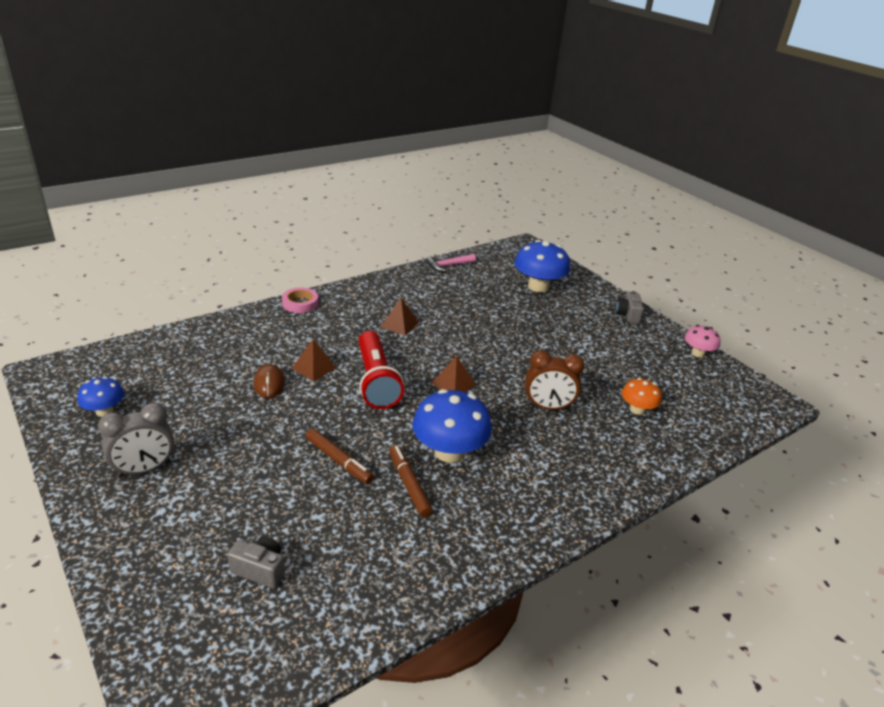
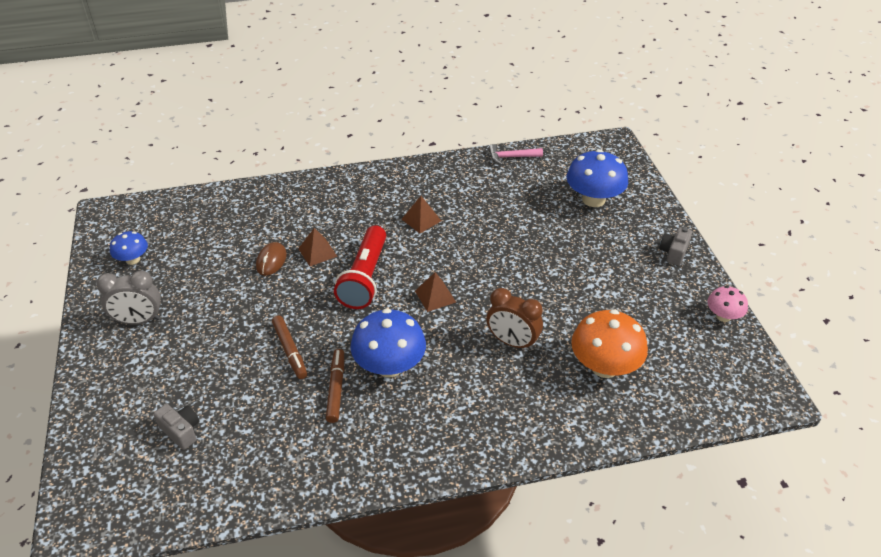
camera: 25 degrees right, 10 degrees up
pink tape [282,287,318,313] -> none
orange mushroom [622,378,662,415] -> orange mushroom [571,309,648,378], size x1.79

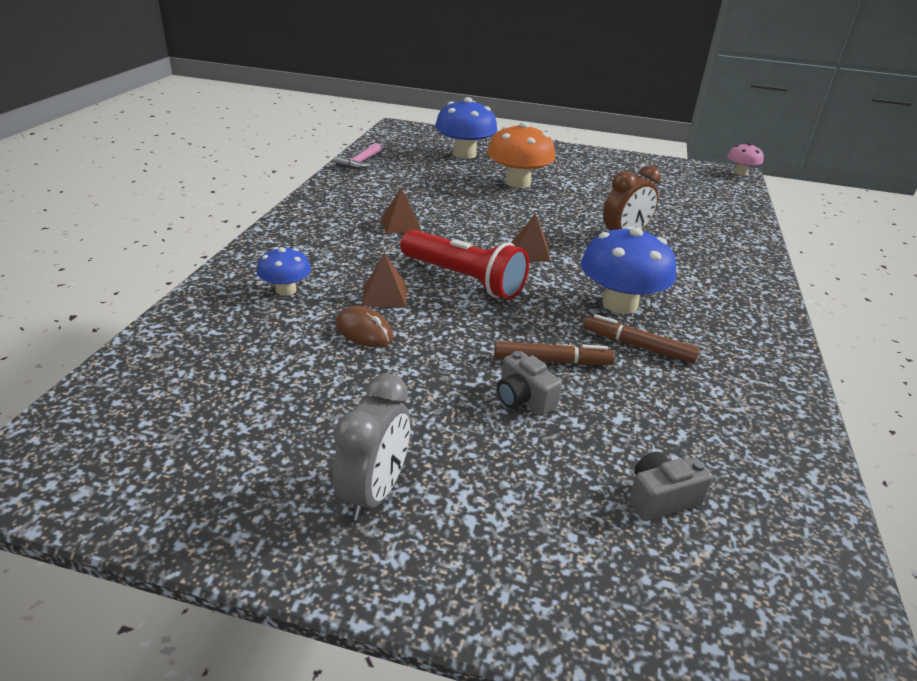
camera: 65 degrees left, 10 degrees down
blue mushroom [110,231,148,265] -> blue mushroom moved to [257,247,311,296]
orange mushroom [571,309,648,378] -> orange mushroom moved to [487,122,555,188]
grey camera [659,227,692,266] -> grey camera moved to [497,351,562,416]
pink mushroom [707,286,748,322] -> pink mushroom moved to [727,143,764,176]

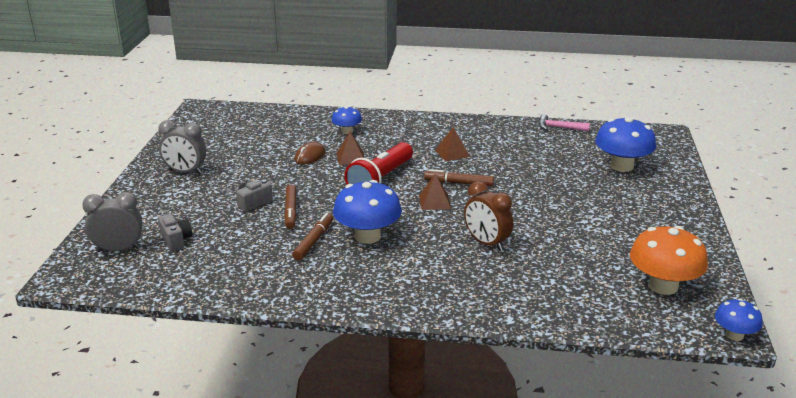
camera: 85 degrees right, 5 degrees down
orange mushroom [487,122,555,188] -> orange mushroom moved to [630,226,708,295]
pink mushroom [727,143,764,176] -> blue mushroom [715,298,763,341]
none -> grey clock [82,192,143,252]
none -> brown marker [424,169,494,186]

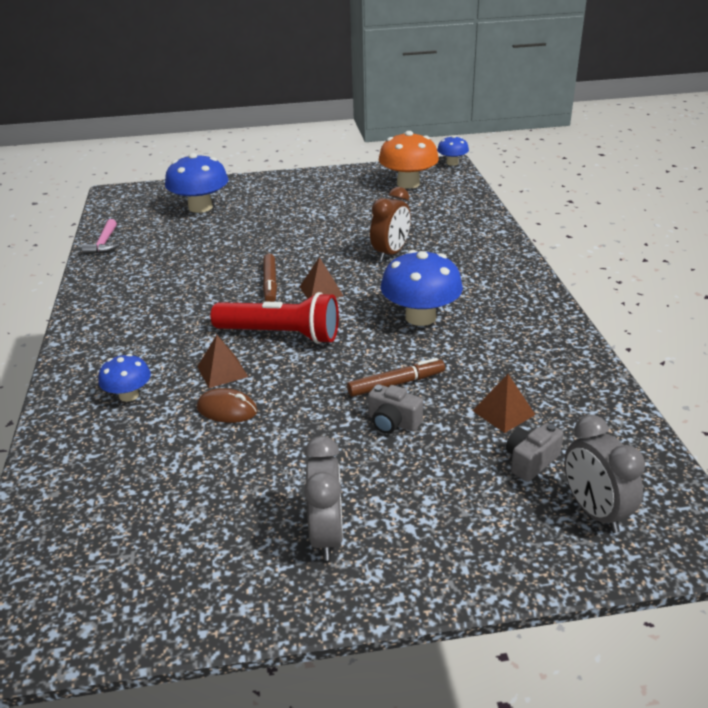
camera: 105 degrees left, 5 degrees up
brown marker [292,213,333,261] -> none
brown pyramid [435,127,470,161] -> brown pyramid moved to [473,374,536,433]

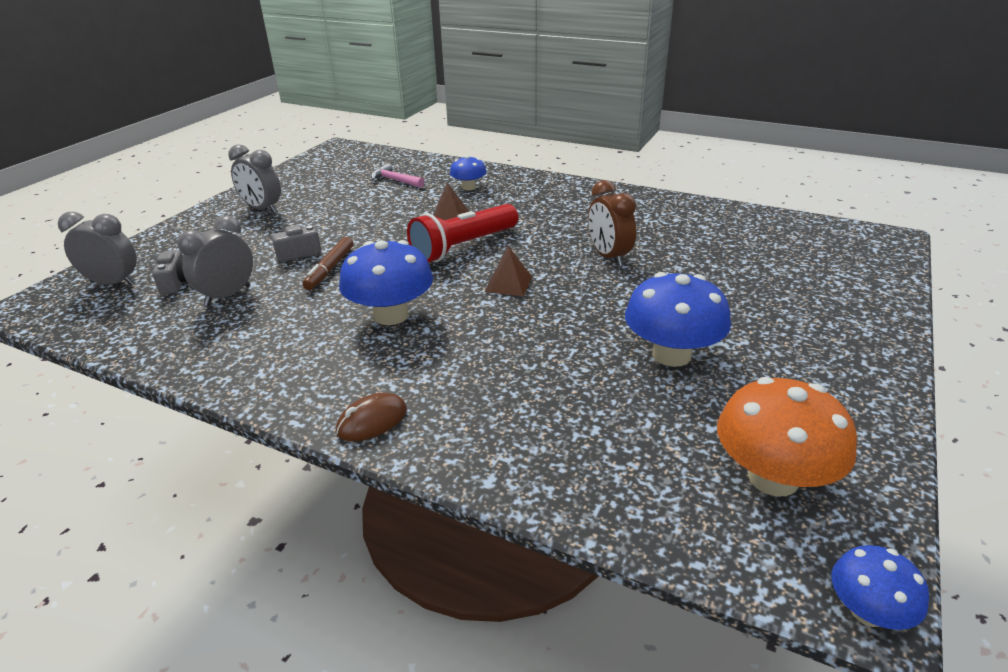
camera: 125 degrees right, 0 degrees up
pink hammer [82,219,119,255] -> pink hammer moved to [371,163,424,188]
blue mushroom [165,153,229,213] -> blue mushroom moved to [625,272,731,367]
brown mouse [197,388,258,423] -> brown mouse moved to [336,393,407,441]
brown marker [263,254,277,302] -> none
brown clock [370,187,411,261] -> brown clock moved to [588,180,636,266]
brown pyramid [473,374,536,433] -> grey clock [177,216,253,306]

